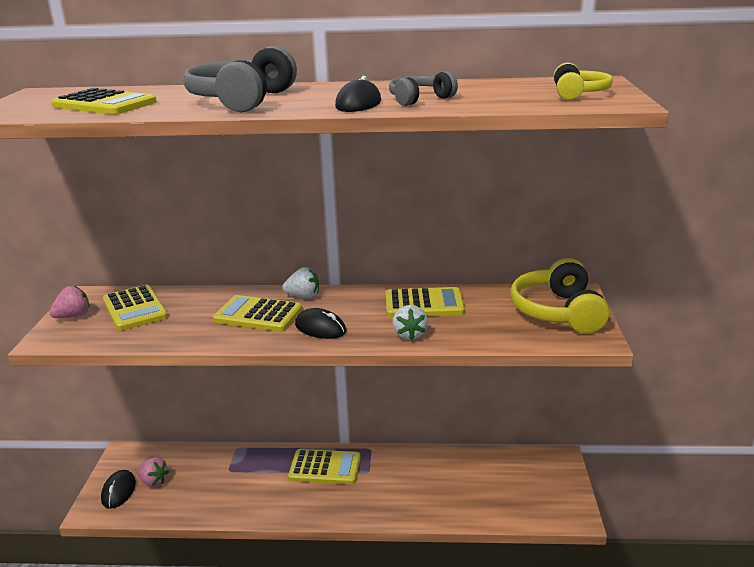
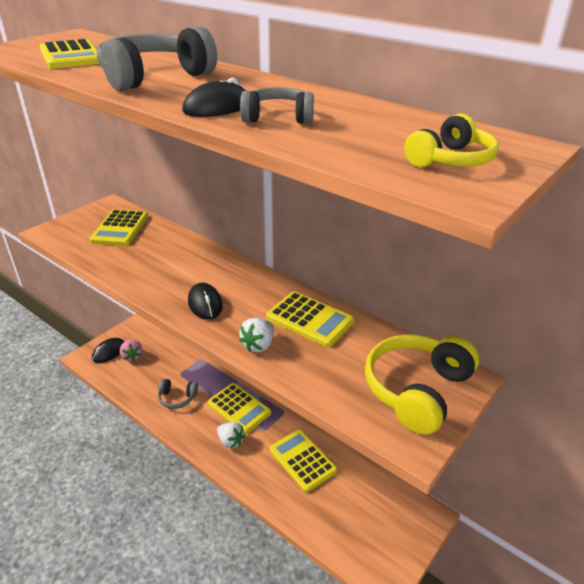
camera: 35 degrees right, 10 degrees up
pink strawberry [49,286,89,318] -> none
yellow calculator [213,295,302,332] -> yellow calculator moved to [269,429,337,492]
white strawberry [283,267,319,298] -> white strawberry moved to [217,422,245,449]
none -> grey headphones [158,378,198,409]

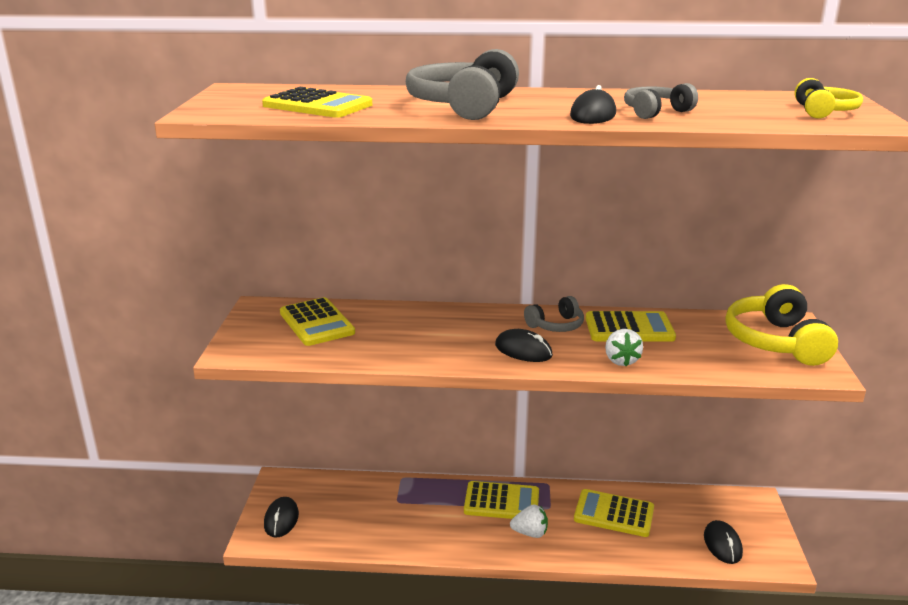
camera: 35 degrees left, 10 degrees down
pink strawberry [120,340,143,361] -> none
grey headphones [158,378,198,409] -> grey headphones moved to [524,296,584,332]
none -> black mouse [704,520,743,564]

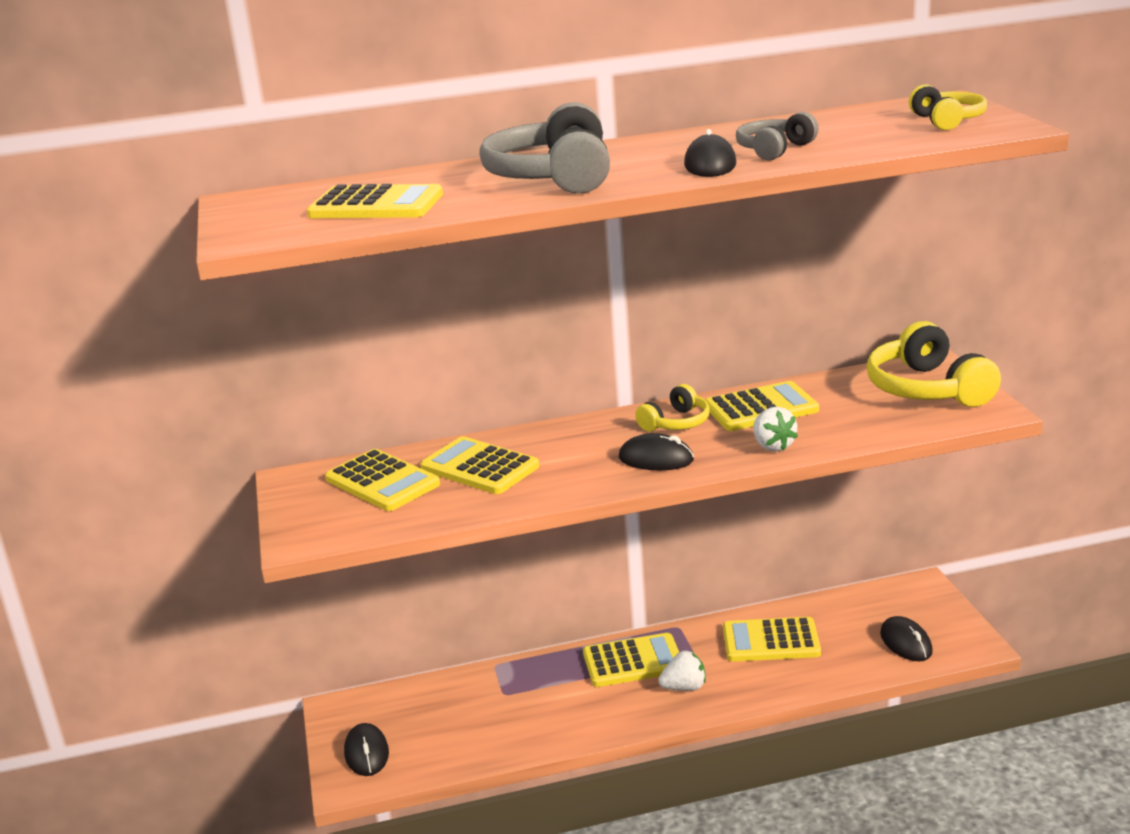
camera: 15 degrees left, 0 degrees up
grey headphones [524,296,584,332] -> yellow headphones [635,384,710,431]
none -> yellow calculator [420,436,539,494]

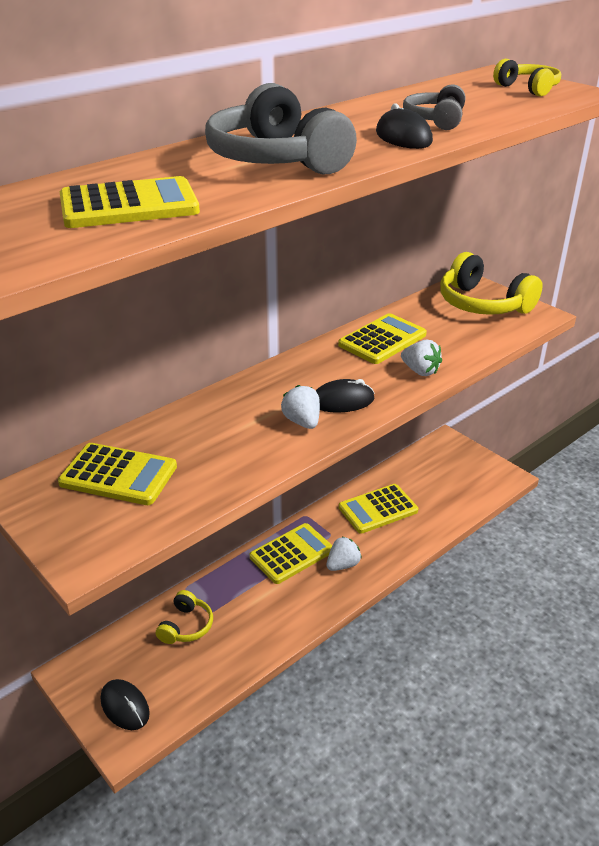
camera: 30 degrees left, 10 degrees up
yellow calculator [420,436,539,494] -> none
yellow headphones [635,384,710,431] -> yellow headphones moved to [156,590,213,644]
black mouse [880,616,933,661] -> none
none -> white strawberry [281,385,320,429]

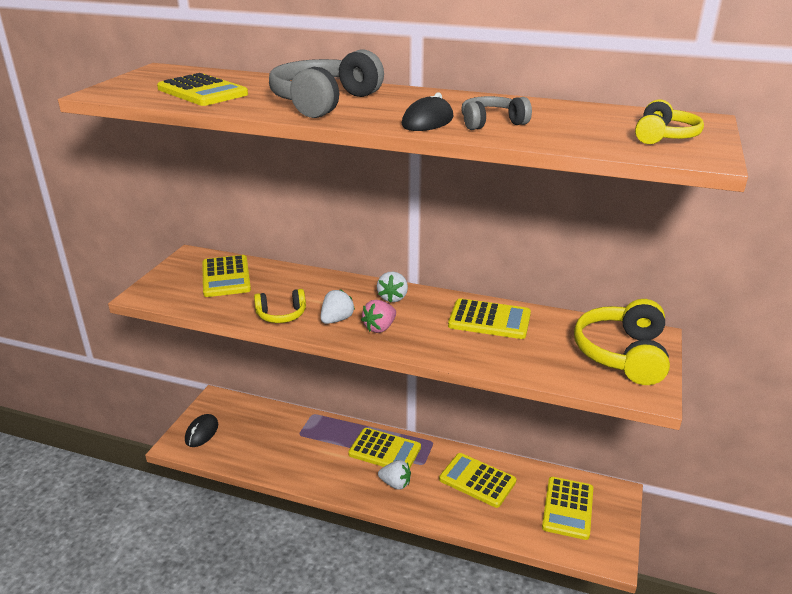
camera: 60 degrees right, 5 degrees down
yellow headphones [156,590,213,644] -> yellow headphones moved to [254,289,306,323]
black mouse [316,379,375,413] -> pink strawberry [361,300,396,333]
white strawberry [401,340,442,376] -> white strawberry moved to [377,272,408,303]
none -> yellow calculator [542,477,593,540]

